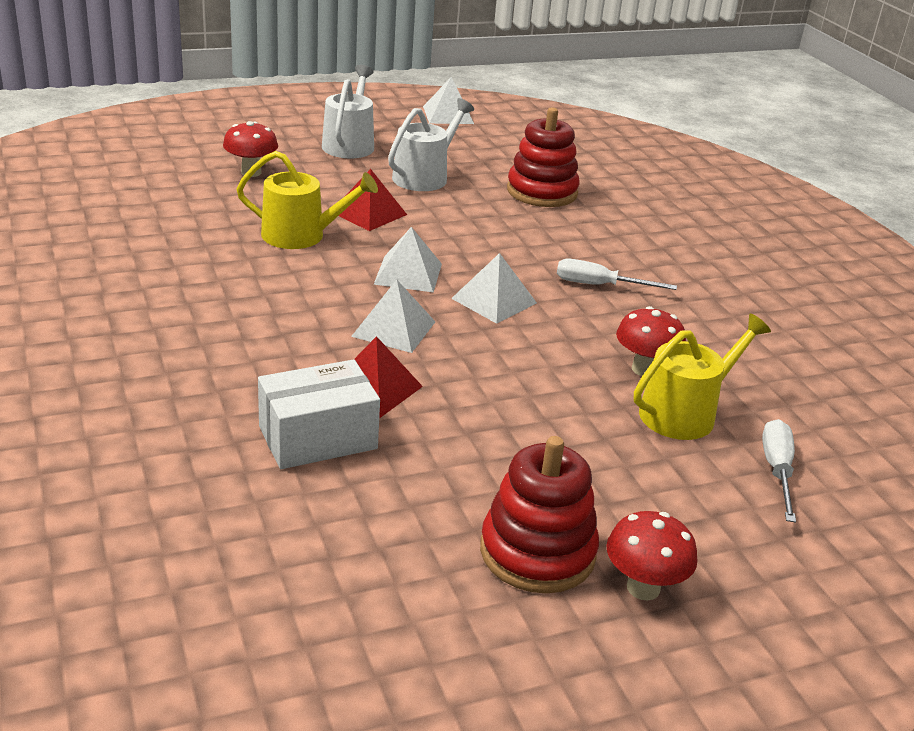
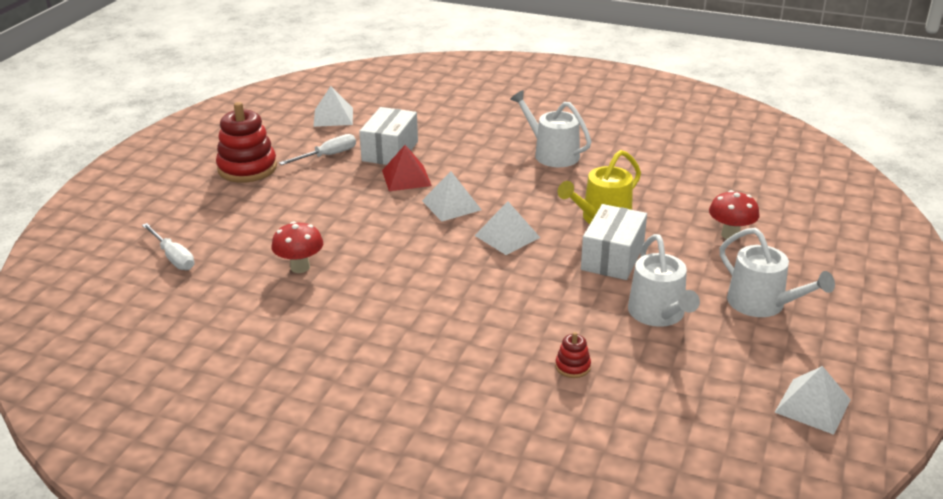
camera: 135 degrees right, 0 degrees up
red pyramid [339,169,407,231] -> white box [581,204,647,280]
white pyramid [451,253,537,324] -> white pyramid moved to [313,86,353,127]
red stacking toy [507,107,580,207] -> red stacking toy [555,332,591,378], size x0.45
white screwdriver [557,259,677,290] -> white screwdriver moved to [279,134,356,165]
red mushroom [606,511,698,601] -> none
yellow watering can [634,314,771,440] -> none
none -> white watering can [510,90,591,167]

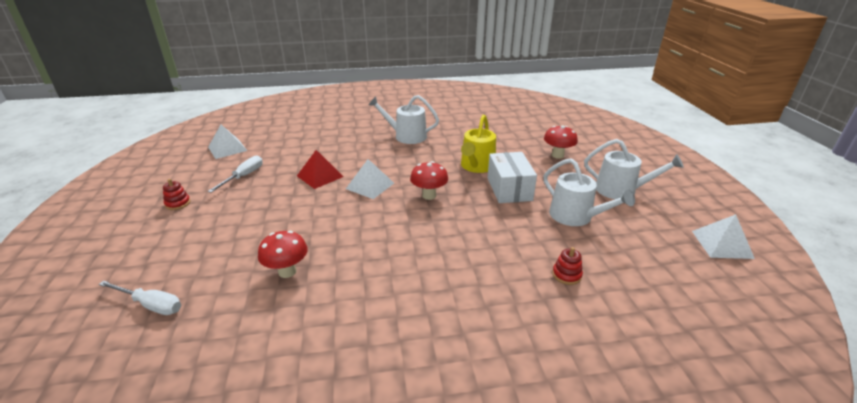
camera: 30 degrees left, 0 degrees up
red stacking toy [216,102,277,183] -> red stacking toy [163,179,190,210], size x0.45
white box [359,107,418,165] -> none
white pyramid [474,201,540,255] -> red mushroom [410,161,448,200]

